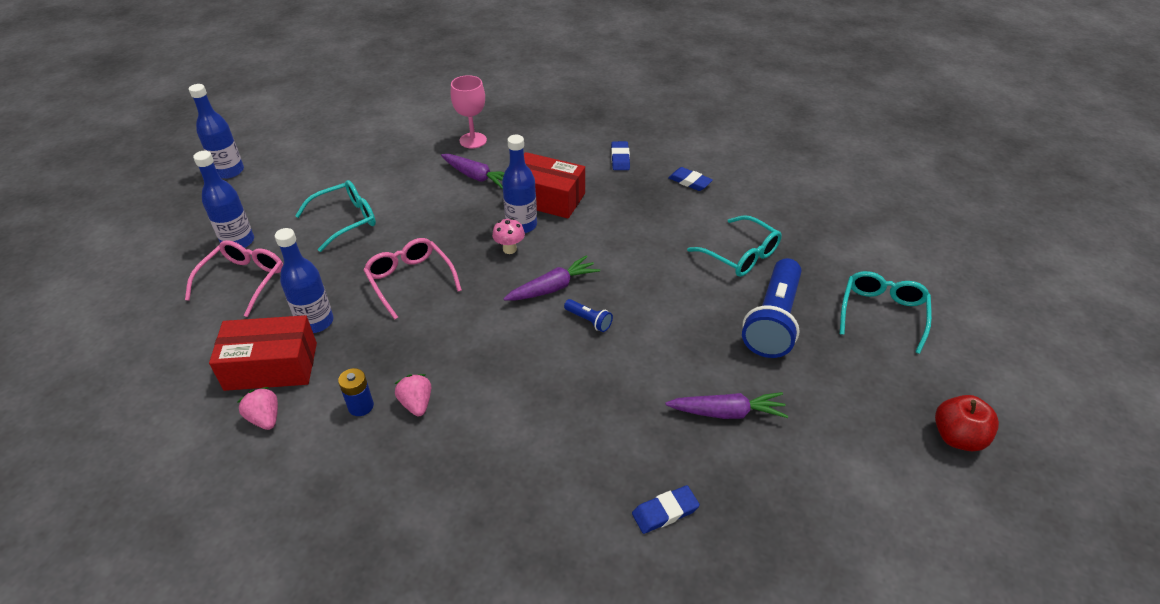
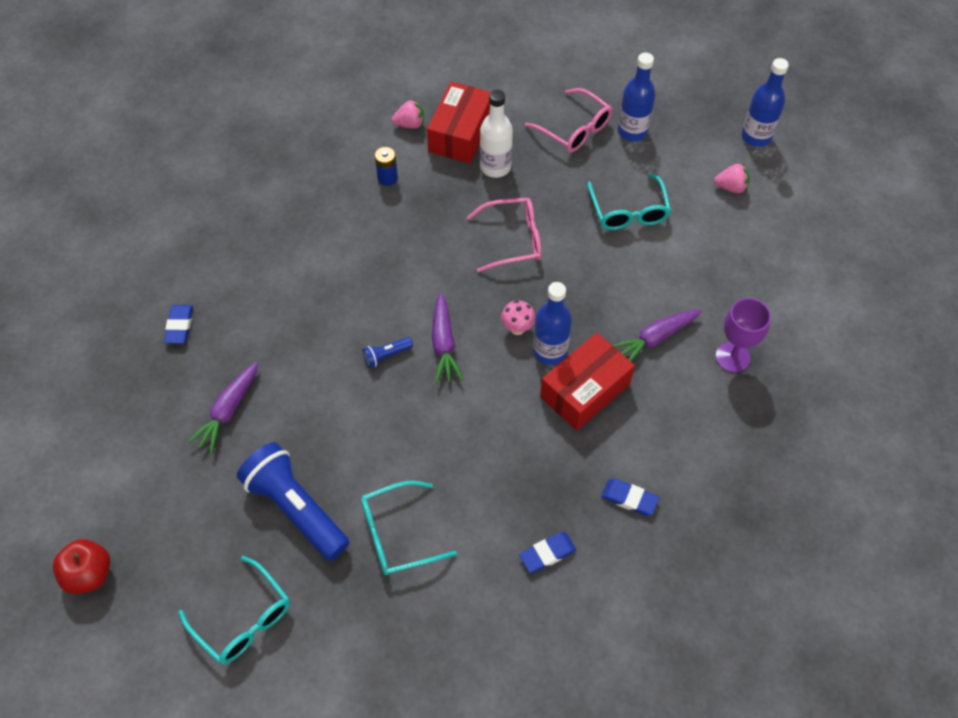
camera: 115 degrees right, 15 degrees up
blue bottle [275,228,333,333] -> white bottle [480,90,513,178]
pink strawberry [395,374,431,416] -> pink strawberry moved to [714,164,750,193]
pink goblet [451,75,487,148] -> purple goblet [716,298,771,373]

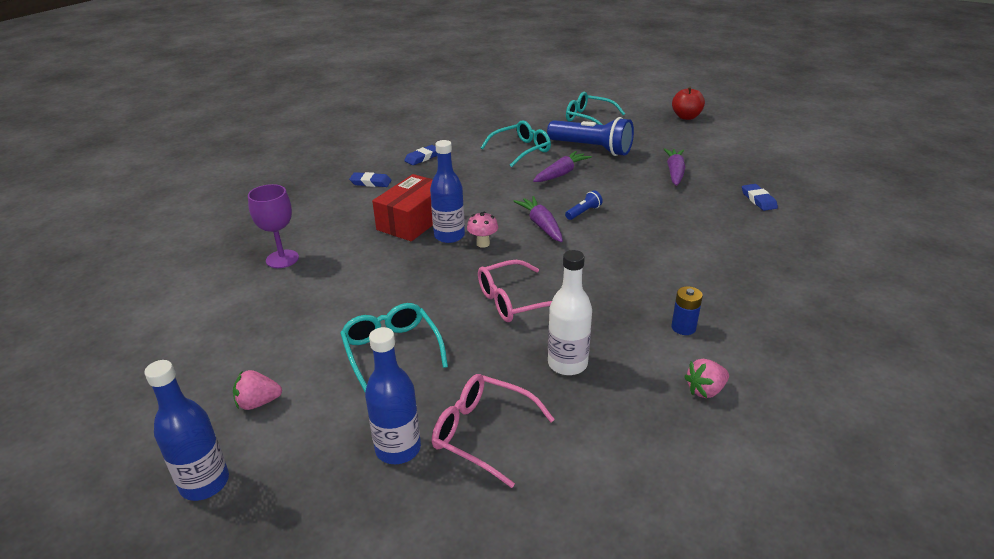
camera: 165 degrees right, 25 degrees down
red box [427,81,490,164] -> none
purple carrot [612,309,702,361] -> purple carrot moved to [533,151,592,182]

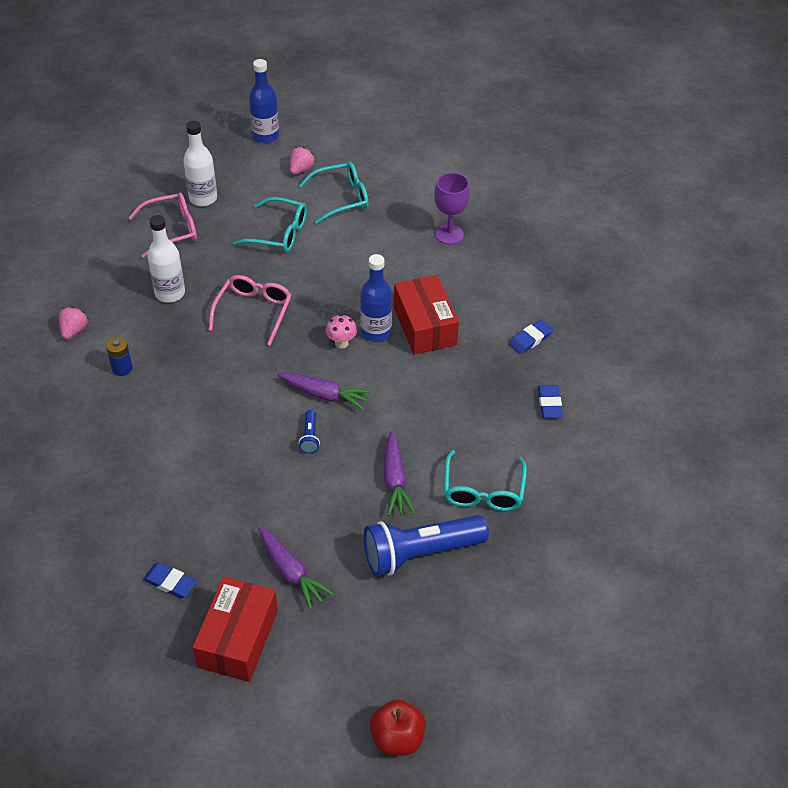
camera: 130 degrees right, 15 degrees up
blue bottle [365,327,421,464] -> white bottle [183,121,217,206]
turquoise glasses [566,92,625,125] -> turquoise glasses moved to [299,162,369,224]
none -> red box [193,577,278,682]

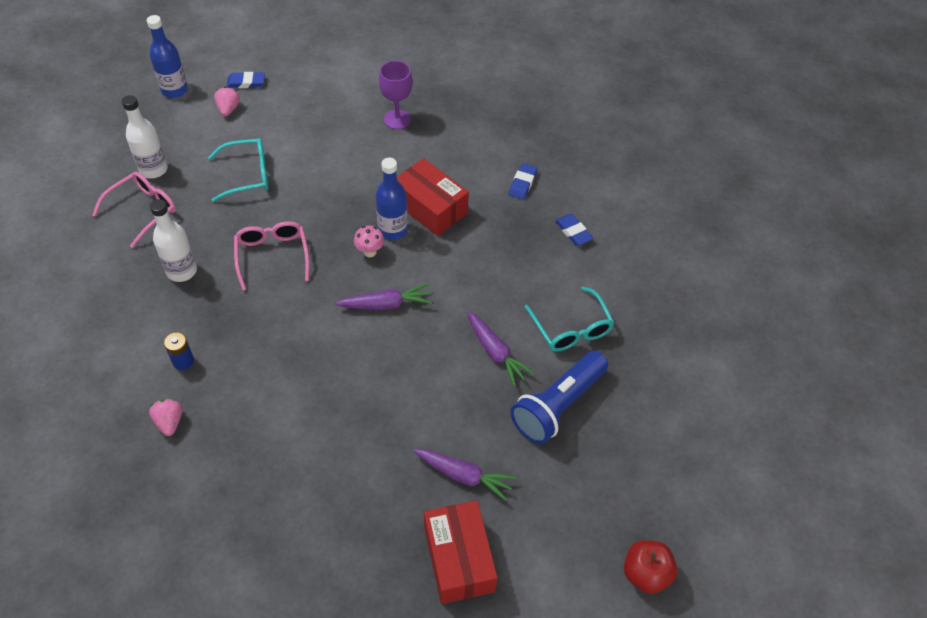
camera: 30 degrees left, 5 degrees up
pink strawberry [59,306,88,340] -> pink strawberry moved to [149,399,182,436]
blue eraser [143,562,197,598] -> blue eraser moved to [226,72,265,88]
turquoise glasses [299,162,369,224] -> none
blue flashlight [299,410,320,453] -> none

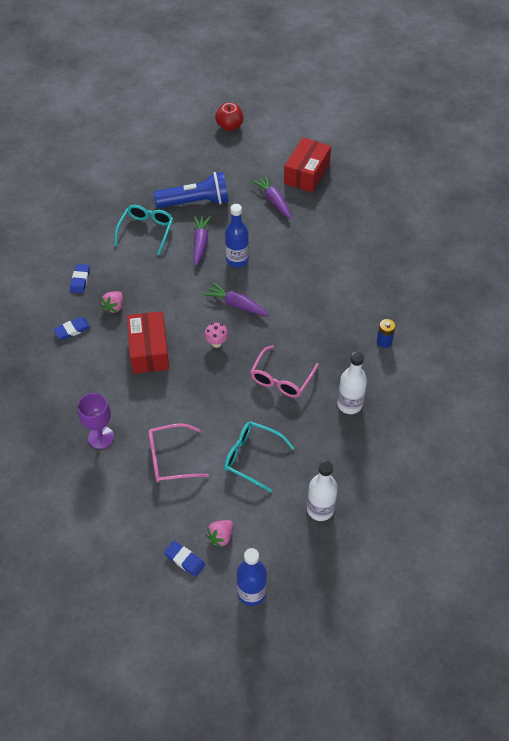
camera: 140 degrees left, 0 degrees up
pink glasses [92,172,176,248] -> pink glasses moved to [148,423,209,483]
pink strawberry [149,399,182,436] -> pink strawberry moved to [101,291,123,314]
blue bottle [375,158,408,240] -> blue bottle moved to [225,204,249,268]

